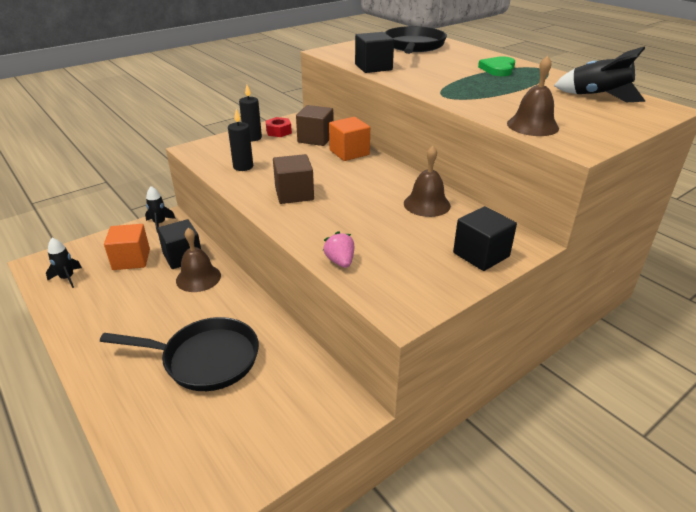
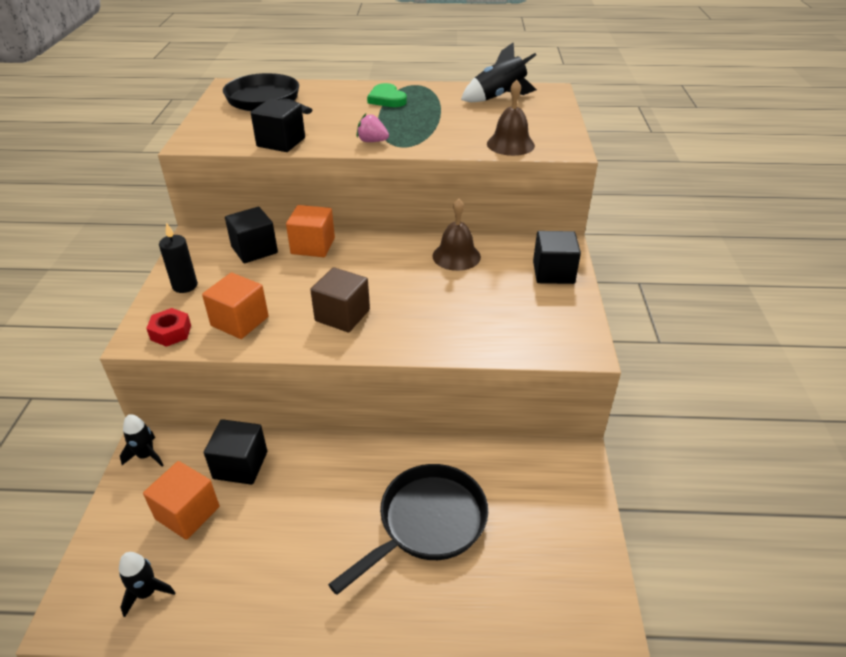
camera: 50 degrees left, 5 degrees up
brown bell [176,228,221,292] -> none
black candle [228,109,253,171] -> orange cube [202,273,269,339]
red nut [266,117,292,137] -> red nut moved to [146,308,191,347]
brown cube [296,105,334,146] -> black cube [225,207,278,263]
pink strawberry [323,231,354,268] -> pink strawberry moved to [357,114,389,142]

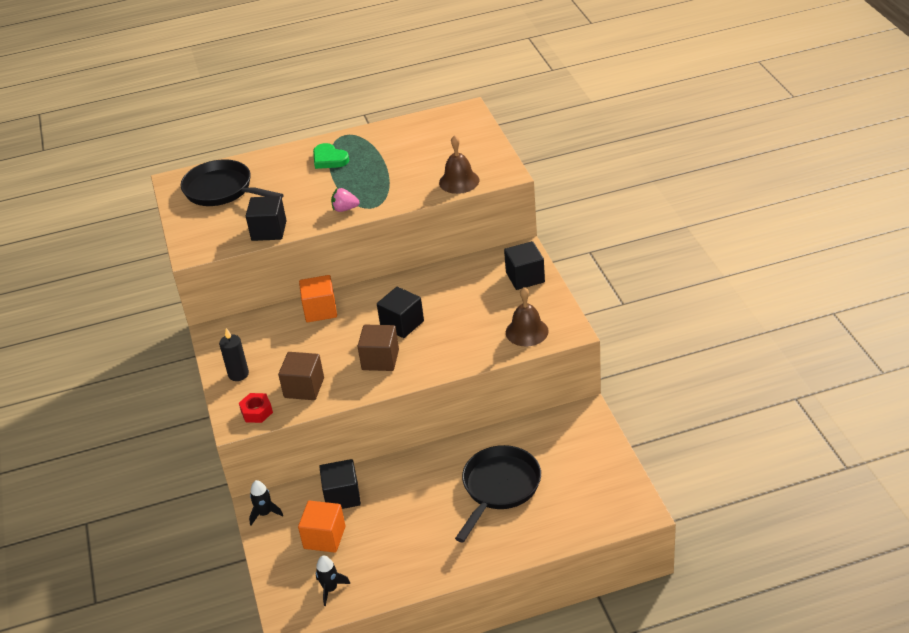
camera: 15 degrees left, 0 degrees up
orange cube [202,273,269,339] -> brown cube [278,352,324,400]
black cube [225,207,278,263] -> black cube moved to [377,287,424,338]
brown bell [433,199,481,271] -> brown bell moved to [506,287,549,347]
black rocket [461,42,537,102] -> none

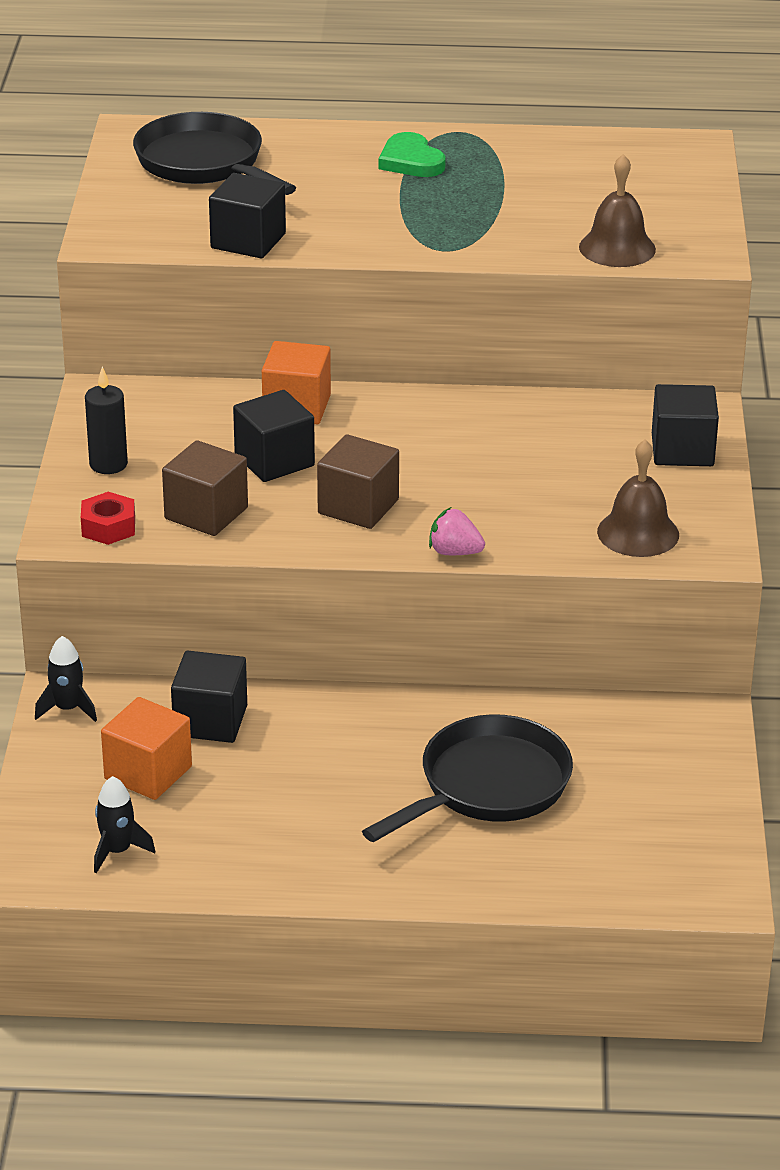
camera: 15 degrees right, 5 degrees down
pink strawberry [331,188,359,212] -> pink strawberry moved to [429,507,485,555]
black cube [377,287,424,338] -> black cube moved to [233,390,315,482]

